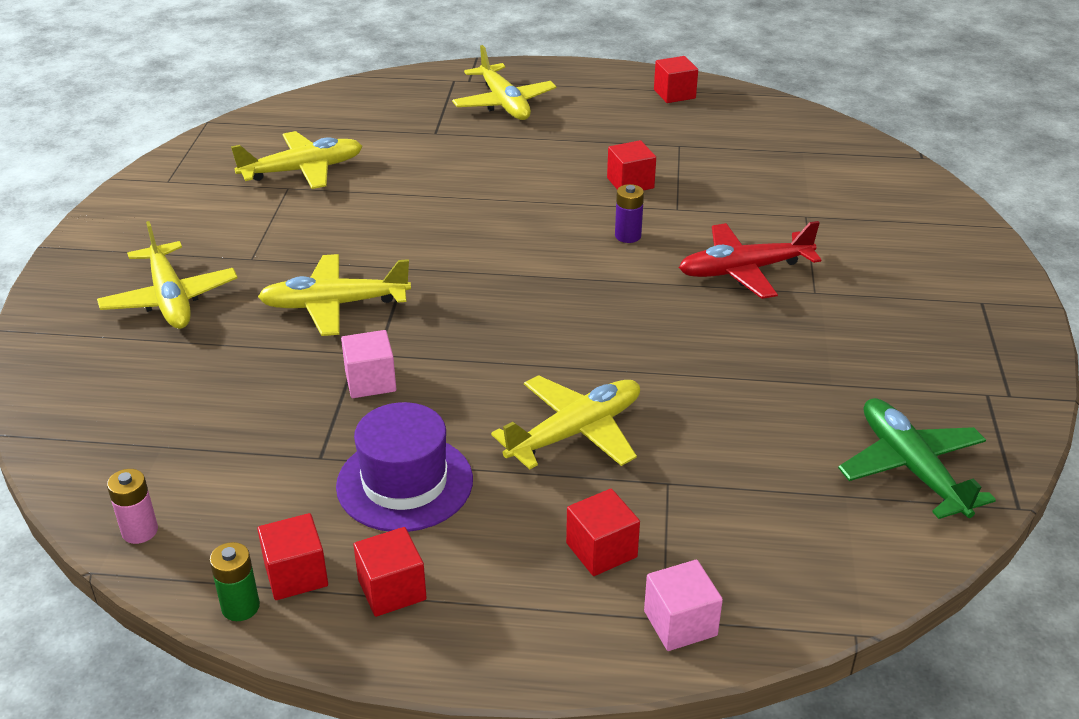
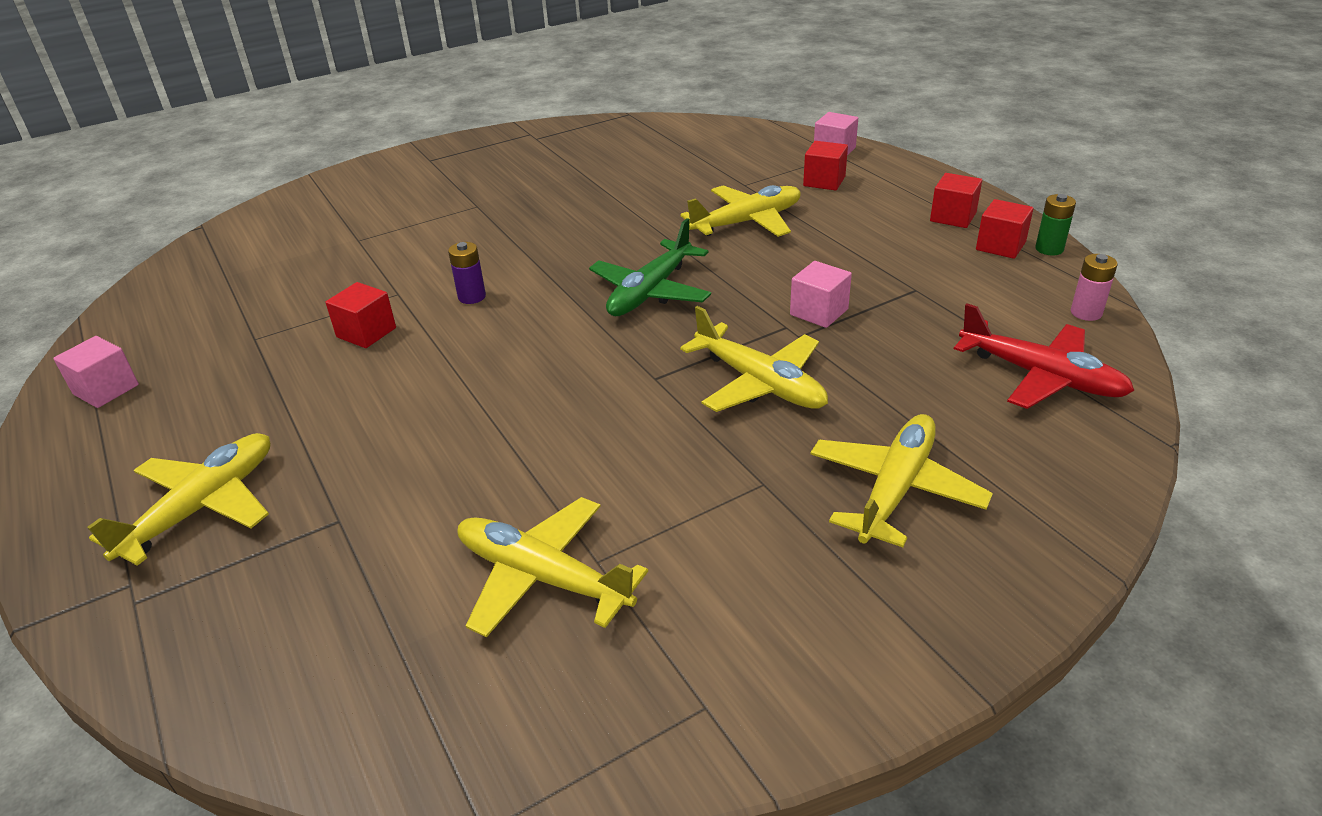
camera: 125 degrees left, 0 degrees up
purple hat [336,402,473,532] -> none
yellow plane [491,375,640,470] -> yellow plane turned 135 degrees clockwise [681,185,801,237]
red cube [654,56,698,103] -> pink cube [53,336,139,408]
red plane [679,221,821,299] -> red plane moved to [954,303,1134,409]
green plane [838,398,996,519] -> green plane moved to [589,218,711,316]

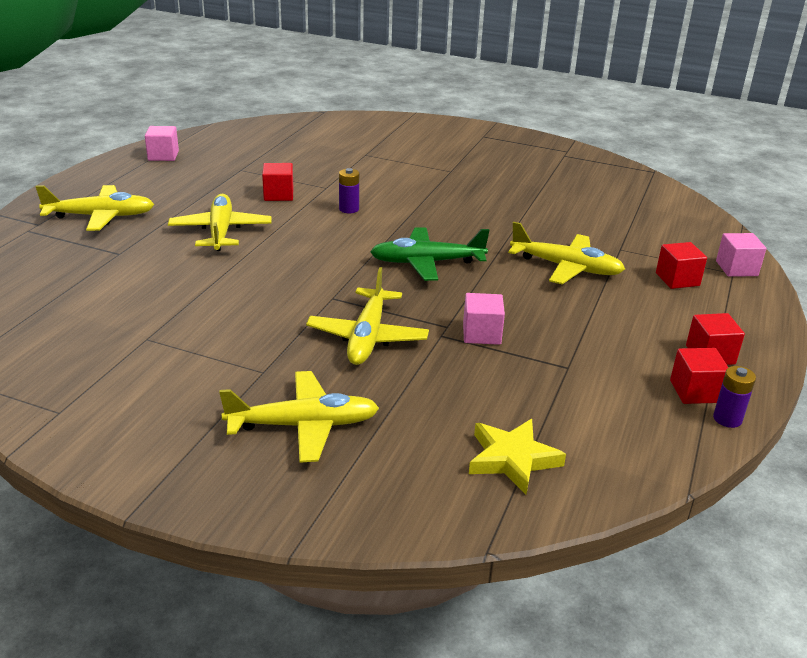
camera: 50 degrees right, 5 degrees down
yellow plane [457,497,648,638] -> yellow plane moved to [168,194,271,251]
red plane [954,303,1134,409] -> yellow star [469,419,566,495]
green battery [1035,194,1076,256] -> purple battery [713,366,756,428]
pink battery [1071,254,1118,321] -> none

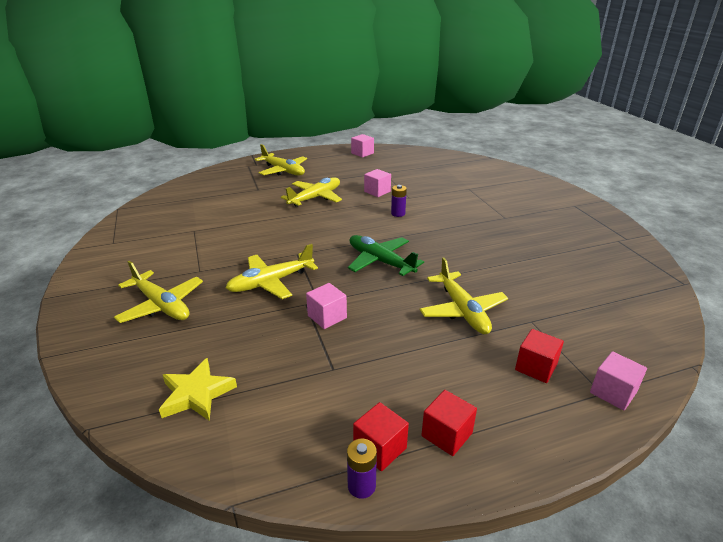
camera: 50 degrees right, 0 degrees up
red cube [262,163,294,201] -> pink cube [364,169,391,197]

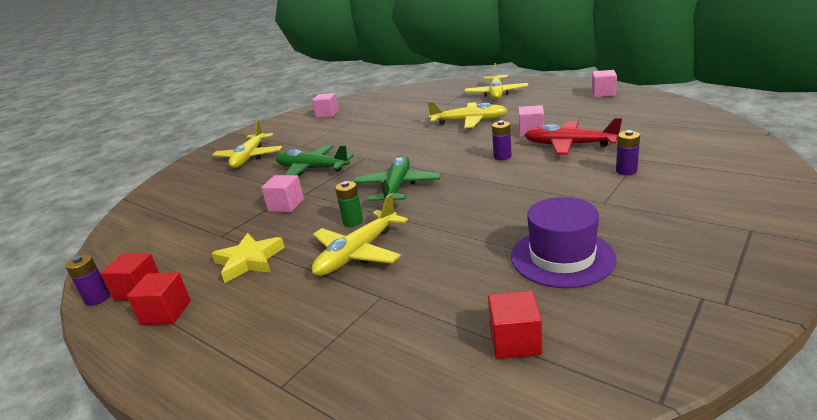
camera: 60 degrees right, 5 degrees down
yellow star [159,358,237,421] -> yellow star moved to [211,233,285,283]
yellow plane [226,244,318,299] -> green plane [276,145,354,175]
red cube [515,329,564,383] -> red cube moved to [488,291,542,359]
pink cube [590,351,647,411] -> pink cube moved to [312,93,339,118]
none -> green battery [335,181,363,227]
none -> purple hat [511,197,617,288]
none -> red plane [525,118,622,155]
none -> purple battery [616,130,640,175]

